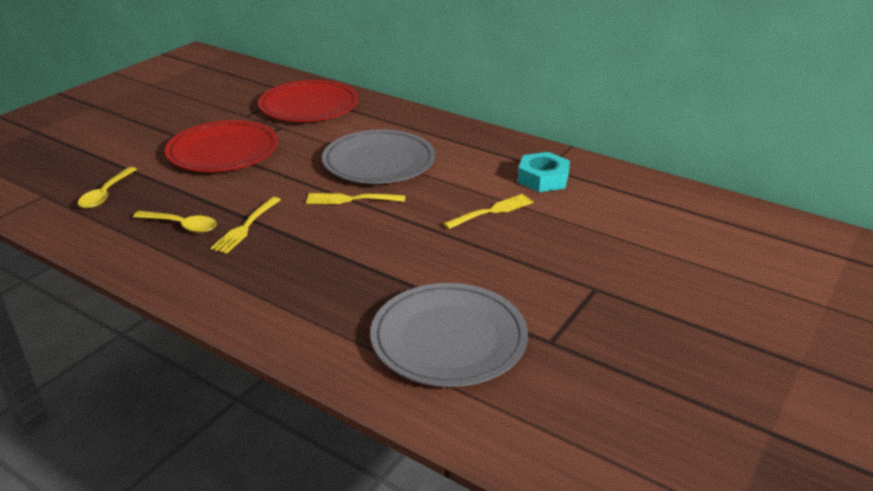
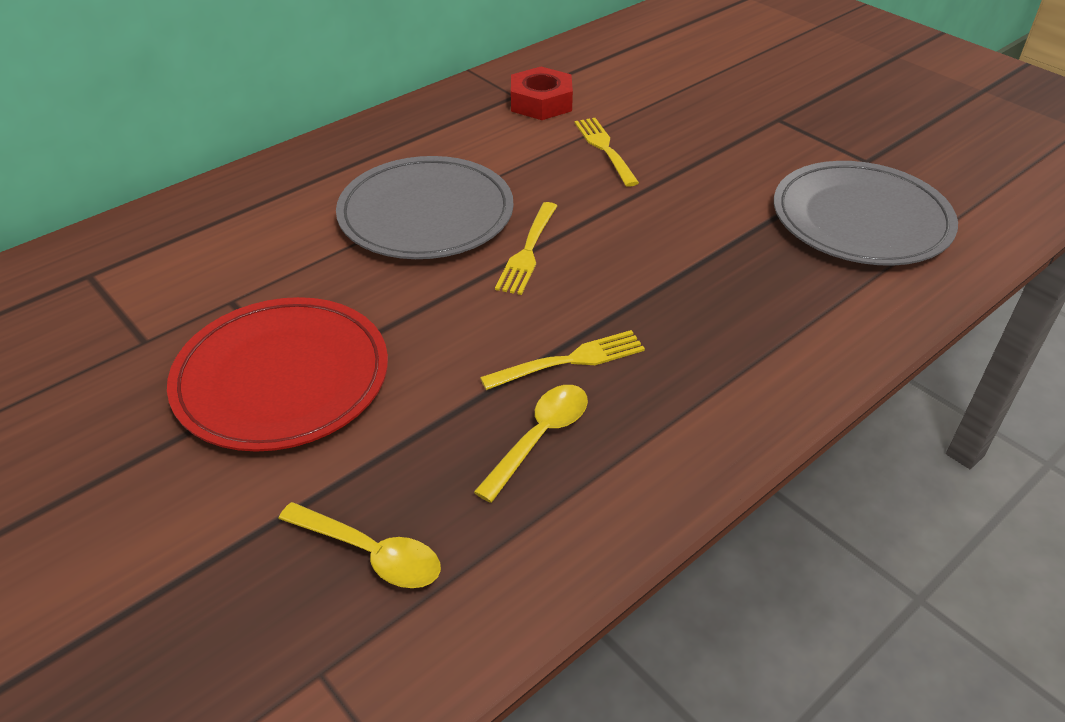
camera: 75 degrees left, 10 degrees up
yellow fork [210,197,281,254] -> yellow fork turned 60 degrees counterclockwise [480,330,645,390]
red plate [258,80,358,122] -> none
turquoise nut [517,152,570,192] -> red nut [511,67,573,120]

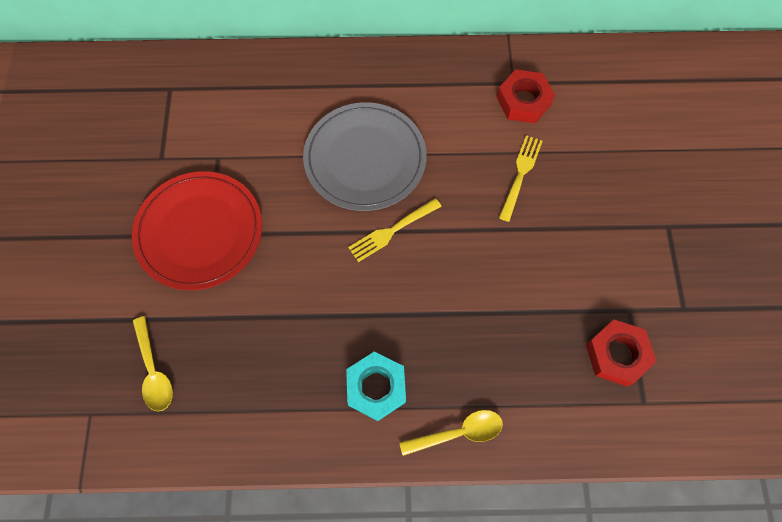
camera: 40 degrees right, 25 degrees up
yellow spoon [474,385,588,503] -> yellow spoon moved to [399,410,503,456]
yellow fork [480,330,645,390] -> none
grey plate [774,161,958,266] -> red nut [586,320,657,387]
none -> turquoise nut [346,351,406,421]

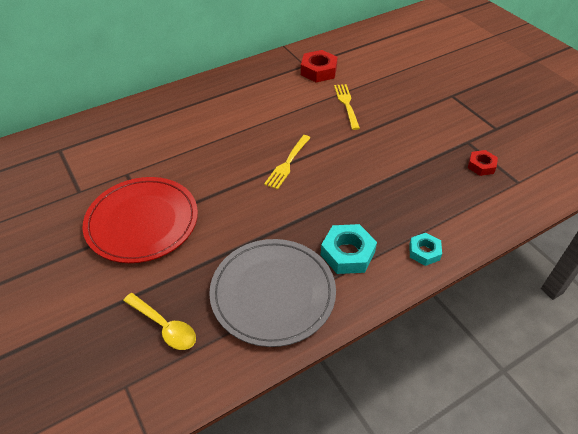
camera: 30 degrees left, 20 degrees down
grey plate [303,102,427,211] -> grey plate moved to [209,239,336,347]
yellow spoon [399,410,503,456] -> turquoise nut [409,233,442,266]
red nut [586,320,657,387] -> red nut [468,150,498,176], size x0.62

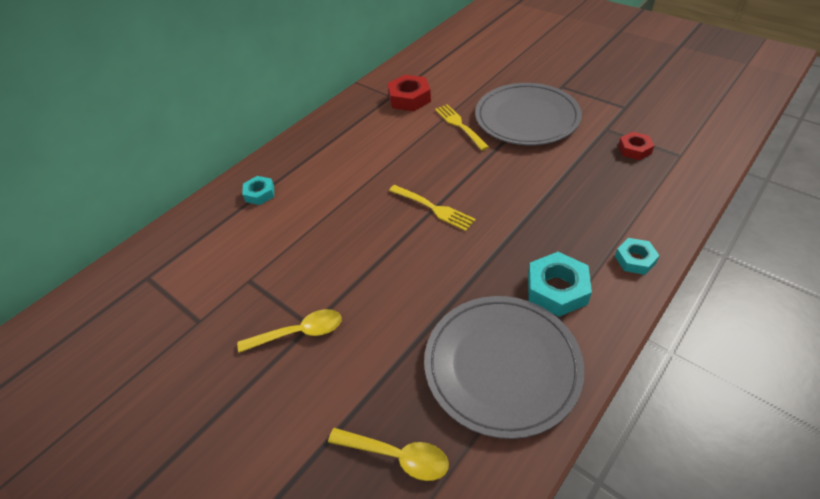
camera: 15 degrees left, 0 degrees up
red plate [83,177,198,263] -> yellow spoon [237,309,342,353]
yellow fork [264,135,311,190] -> yellow fork turned 60 degrees counterclockwise [389,185,476,231]
none -> turquoise nut [242,176,274,205]
none -> grey plate [475,83,582,145]

